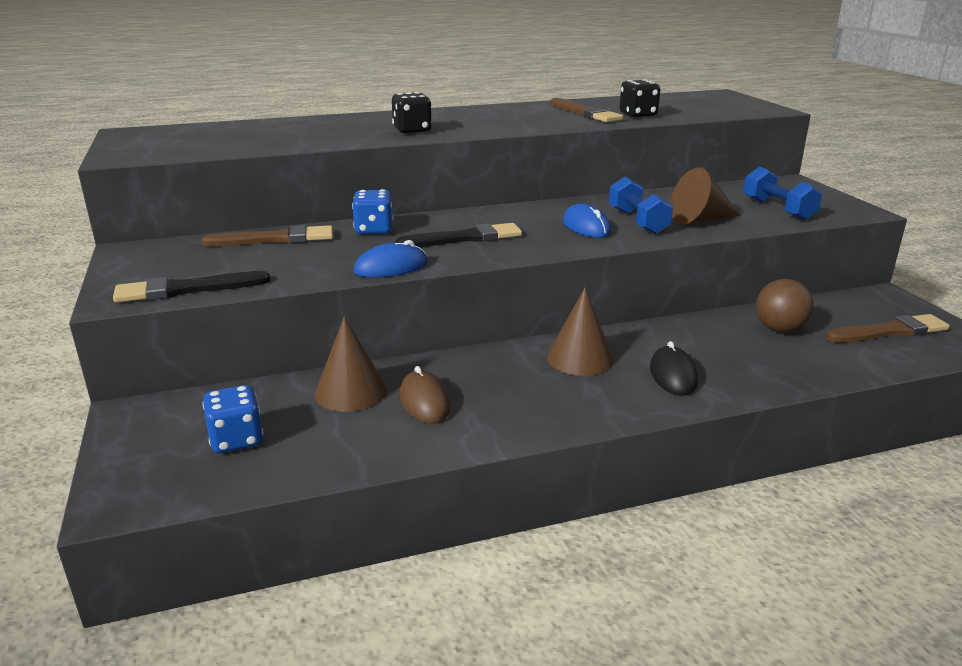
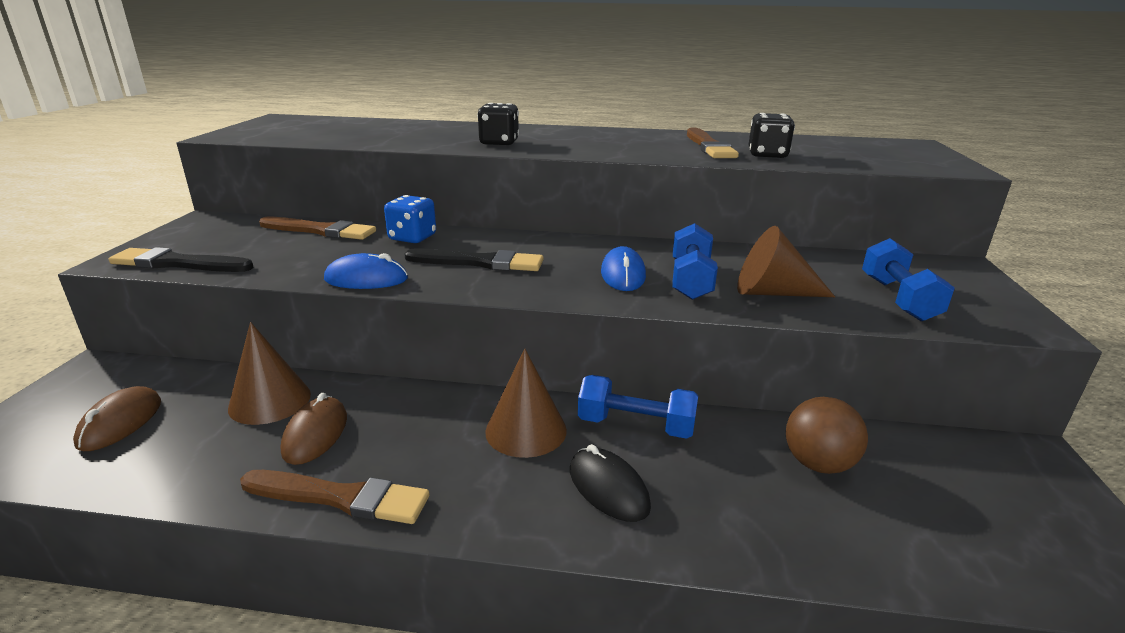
camera: 25 degrees right, 0 degrees up
blue dice [203,385,263,453] -> brown mouse [73,386,161,451]
black mouse [650,341,698,396] -> black mouse turned 60 degrees counterclockwise [570,444,651,522]
brown brush [826,314,950,343] -> brown brush moved to [240,470,430,524]
none -> blue dumbbell [578,375,698,439]

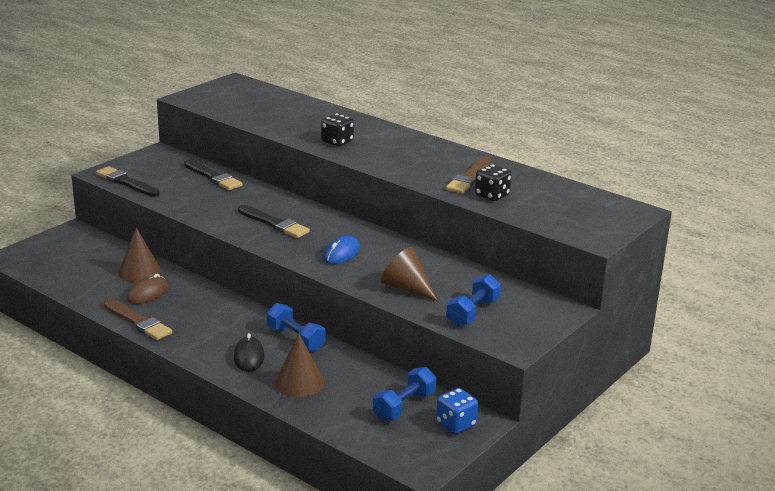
camera: 30 degrees right, 0 degrees up
brown mouse [73,386,161,451] -> none
brown brush [259,217,376,240] -> black brush [184,159,242,190]
blue mouse [324,253,408,289] -> none
blue dice [384,195,436,243] -> blue dice moved to [436,388,478,434]
brown cone [485,348,567,458] -> brown cone moved to [275,334,324,397]
blue dumbbell [672,223,718,300] -> blue dumbbell moved to [373,367,437,421]
brown ball [786,397,868,474] -> none

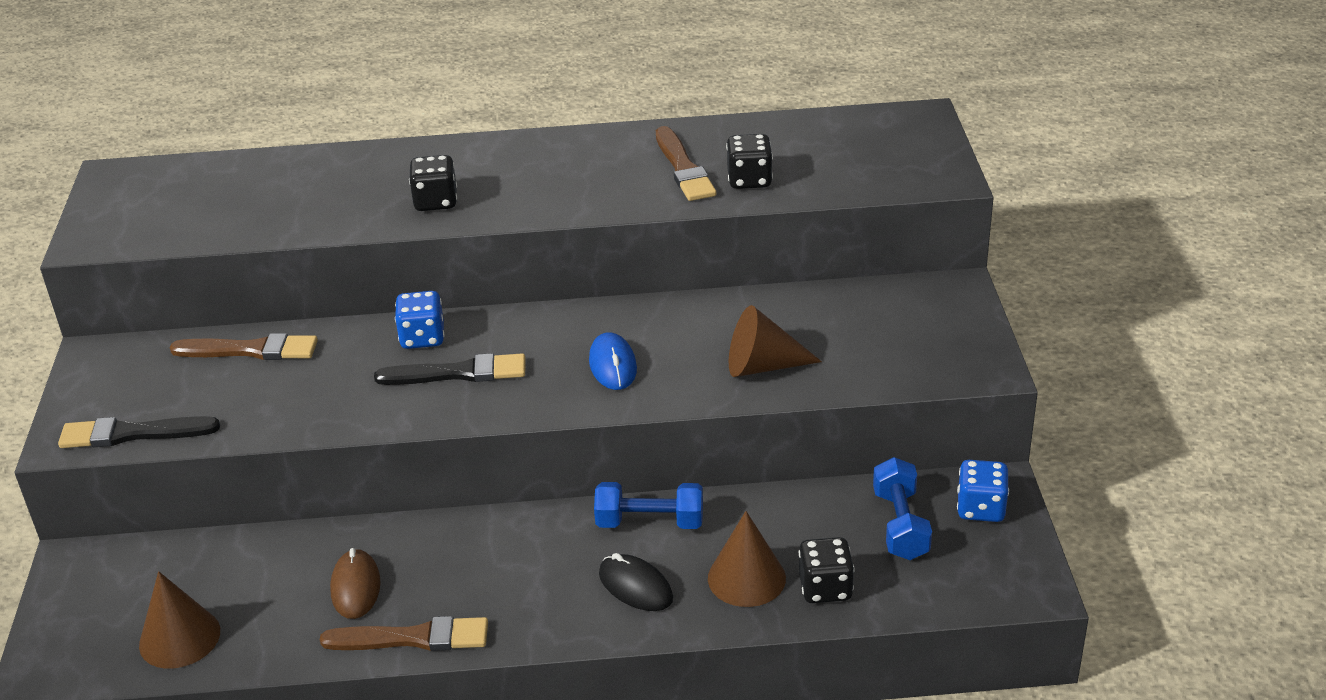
camera: 40 degrees left, 10 degrees up
brown cone [118,228,161,283] -> brown cone moved to [139,571,220,669]
black brush [184,159,242,190] -> brown brush [170,333,318,360]
blue dumbbell [446,274,501,327] -> none
none -> blue dice [395,291,444,349]
none -> black dice [799,537,855,603]

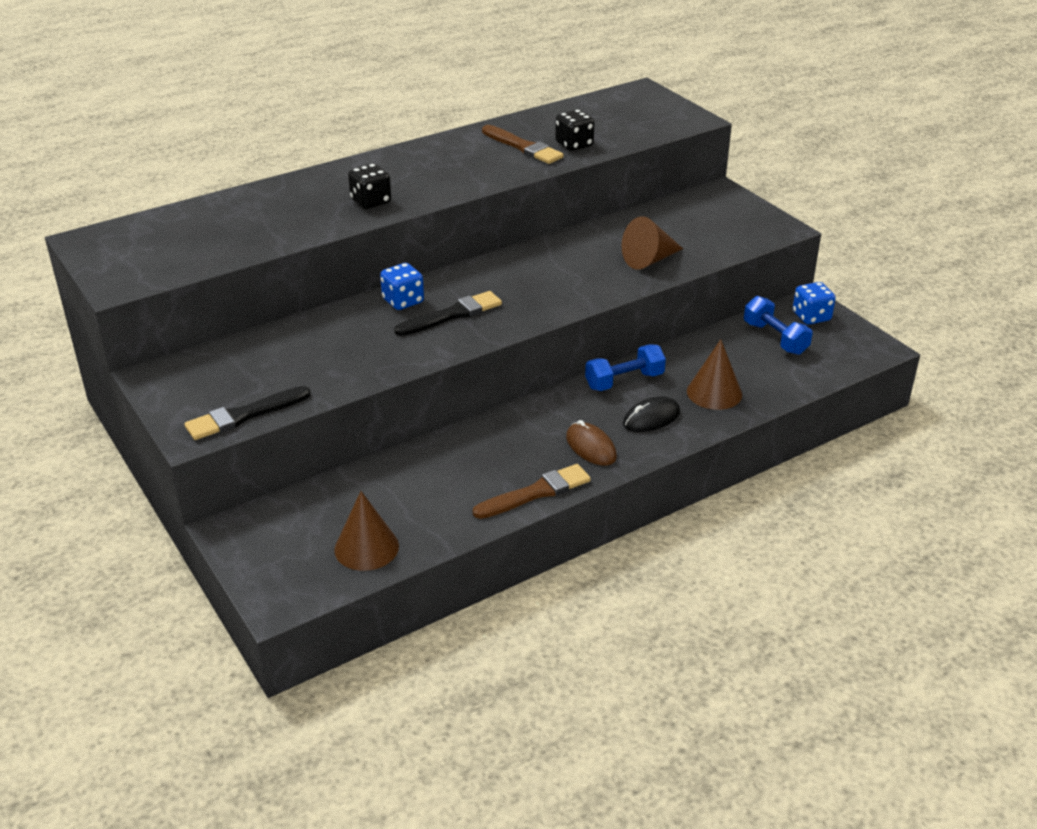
camera: 30 degrees left, 0 degrees up
brown brush [170,333,318,360] -> none
brown mouse [330,548,381,619] -> brown mouse moved to [566,420,617,466]
blue mouse [589,332,637,390] -> none
black mouse [599,553,673,611] -> black mouse turned 45 degrees counterclockwise [623,396,680,432]
black dice [799,537,855,603] -> none

